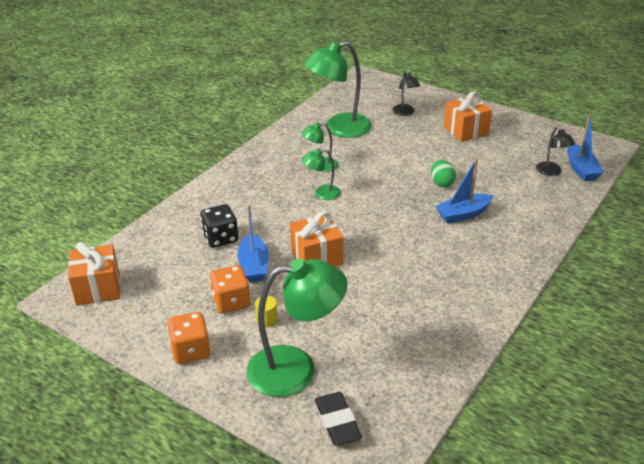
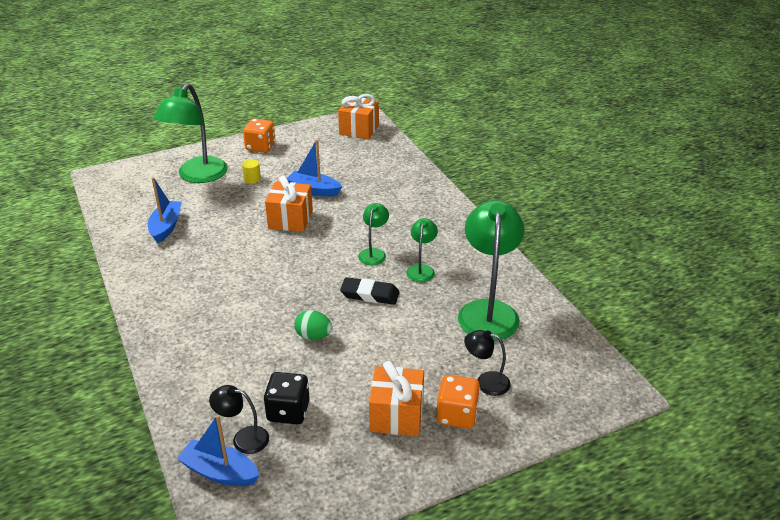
camera: 120 degrees right, 0 degrees up
black dice [200,204,238,248] -> black dice moved to [264,372,310,424]
orange dice [209,265,251,314] -> orange dice moved to [436,375,480,429]
black eraser [315,392,362,445] -> black eraser moved to [340,277,400,305]
blue boat [435,158,494,224] -> blue boat moved to [148,177,182,243]

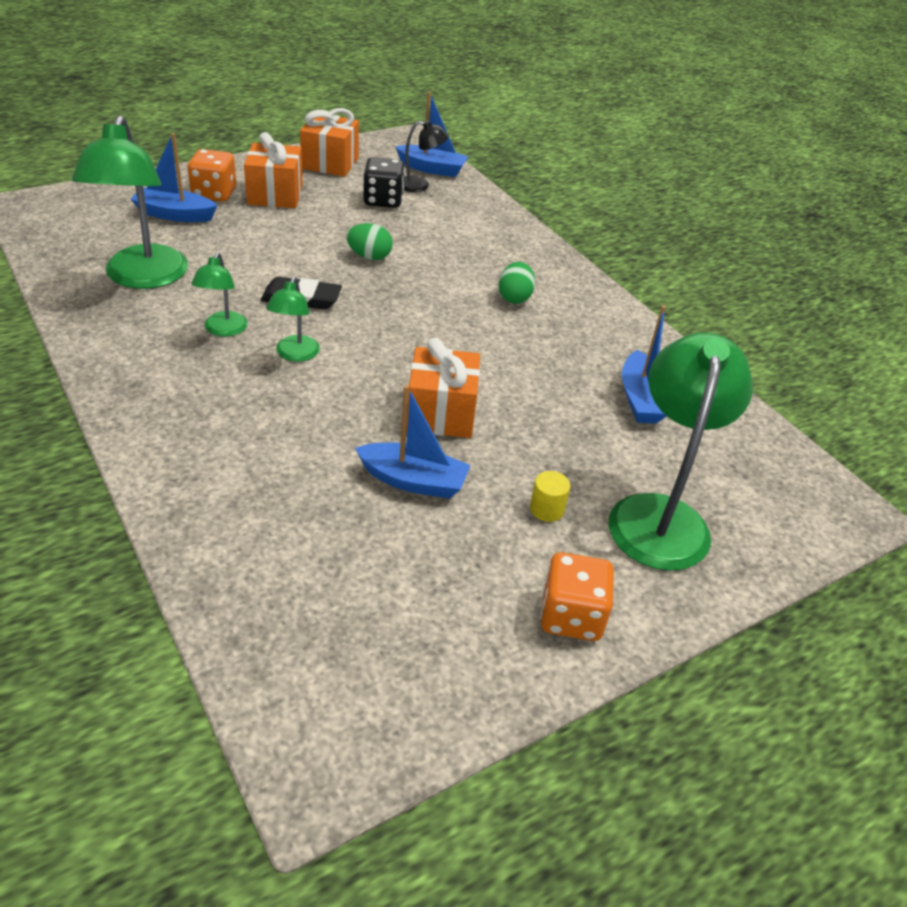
camera: 170 degrees right, 5 degrees up
orange gift [338,94,379,139] -> orange gift moved to [300,108,359,177]
black lamp [464,330,511,396] -> blue boat [131,133,217,222]
none -> green egg [498,262,535,304]

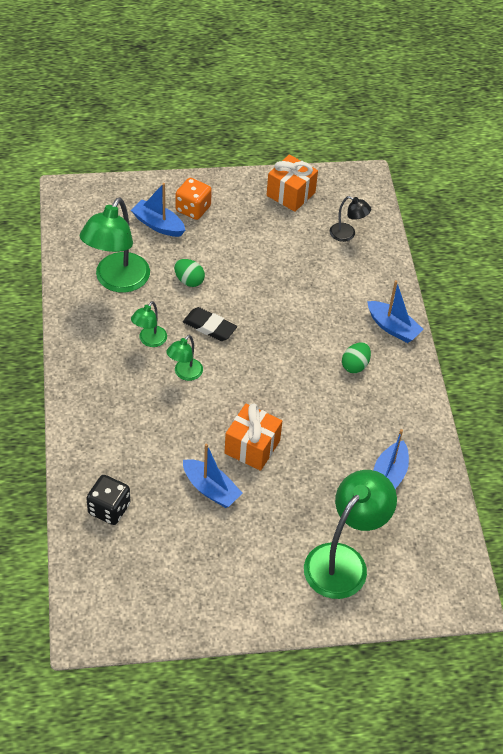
camera: 25 degrees right, 10 degrees up
orange gift [244,132,303,208] -> none
green egg [346,223,393,260] -> green egg moved to [174,259,205,287]
black dice [363,157,405,208] -> black dice moved to [86,475,131,525]
blue boat [395,92,469,177] -> blue boat moved to [367,280,424,343]
yellow cylinder [530,471,570,522] -> none
orange dice [540,552,614,641] -> none

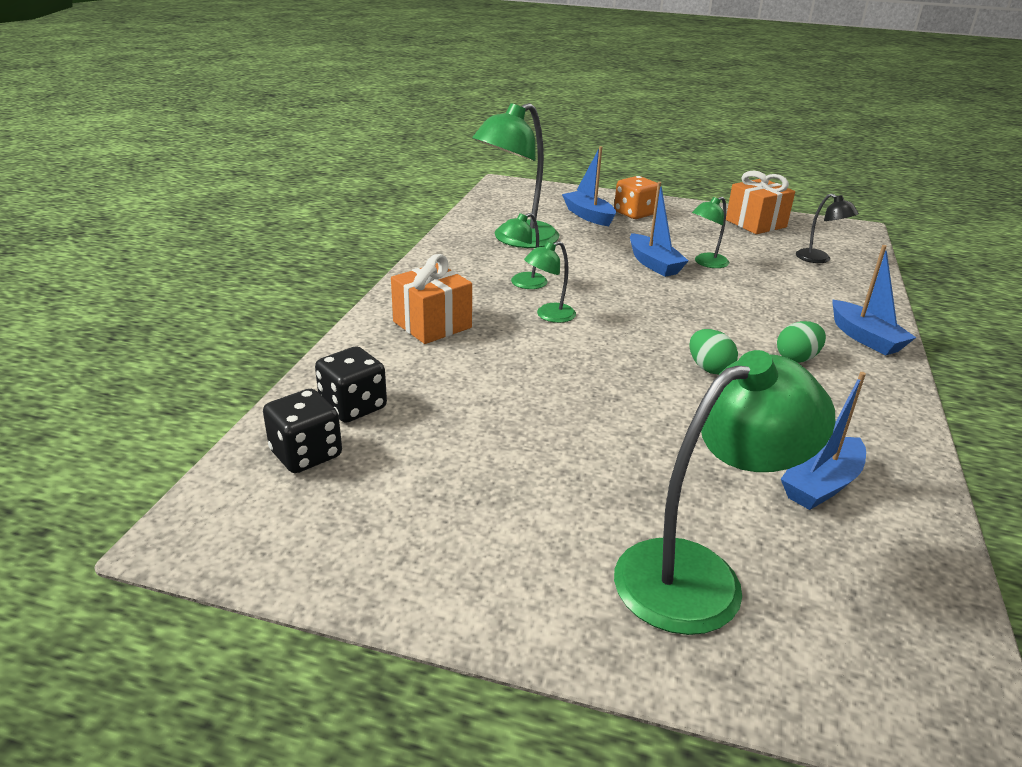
camera: 25 degrees right, 20 degrees down
green egg [174,259,205,287] -> green egg moved to [690,329,738,374]
black eraser [183,307,237,341] -> none
blue boat [183,444,242,508] -> blue boat moved to [630,182,688,277]
orange gift [224,404,282,471] -> orange gift moved to [391,254,472,344]
none -> black dice [263,389,342,473]
none -> green lamp [692,197,729,268]

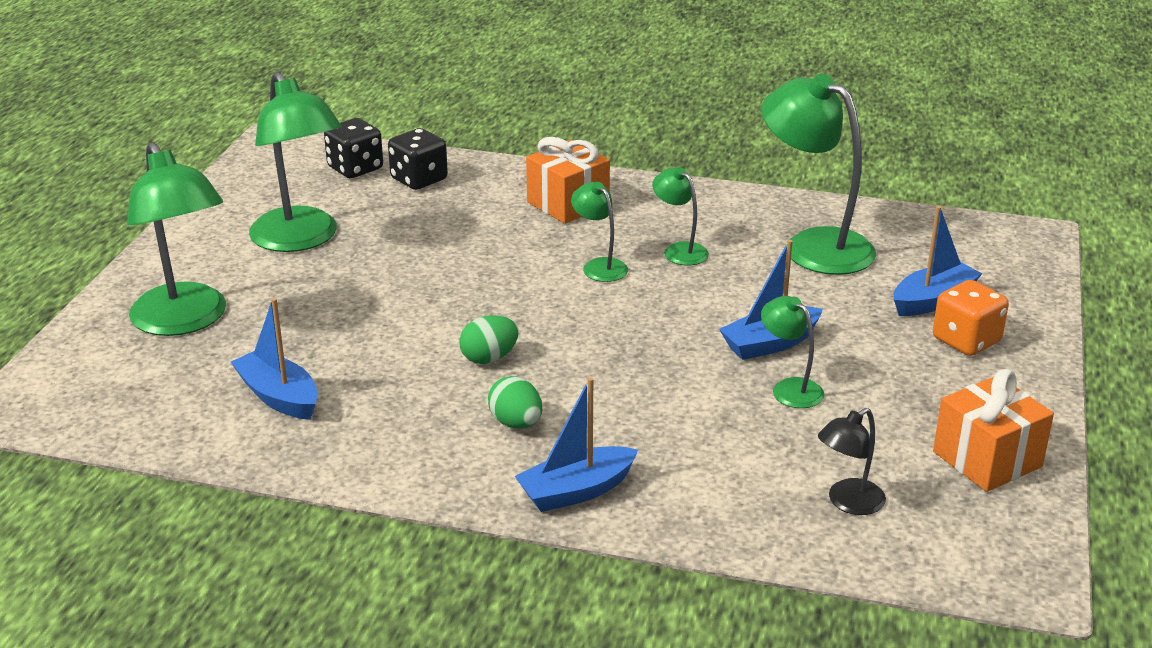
camera: 90 degrees right, 0 degrees up
none -> green lamp [249,72,341,252]

